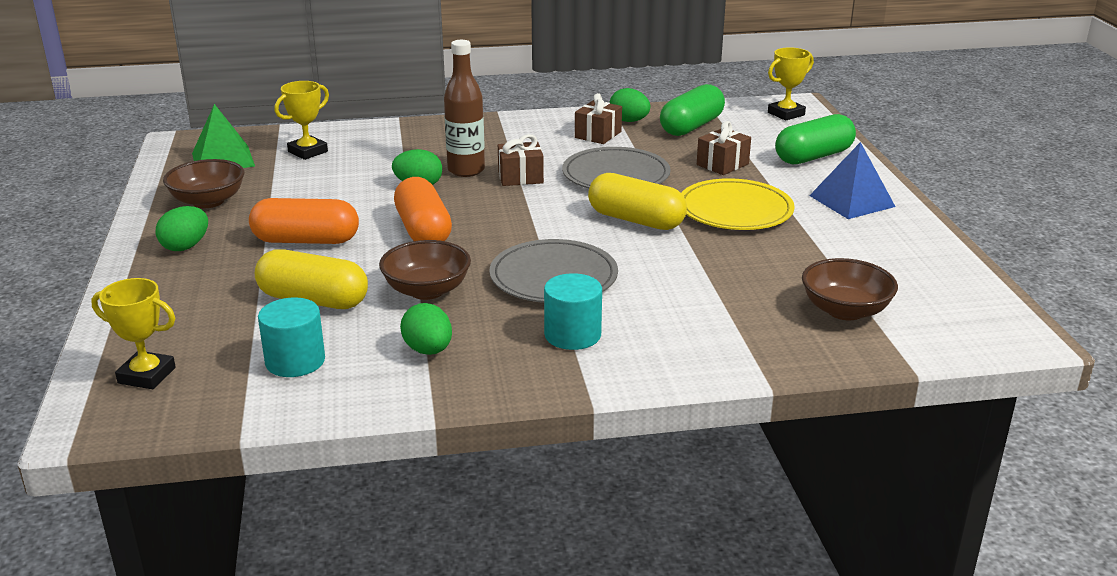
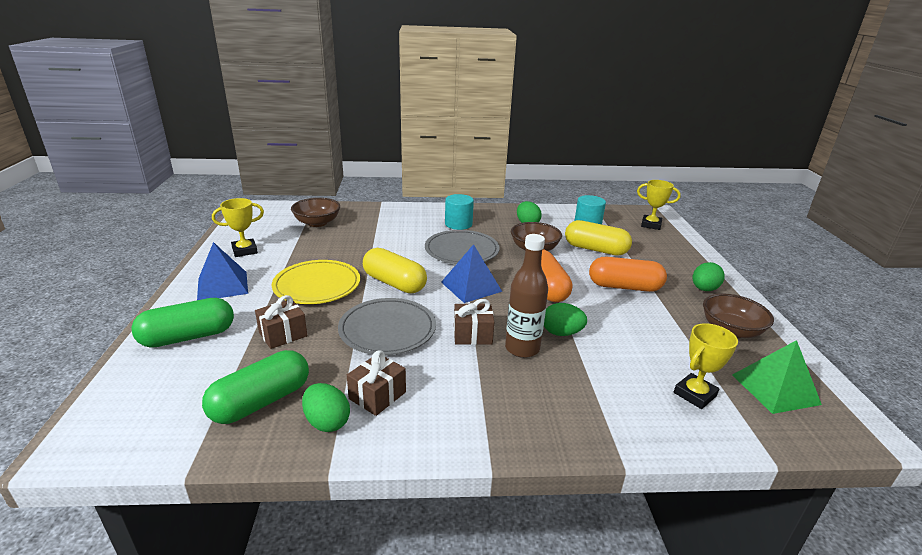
camera: 175 degrees left, 0 degrees up
yellow trophy [768,47,814,121] -> yellow trophy moved to [212,198,264,257]
none -> blue pyramid [441,244,502,303]

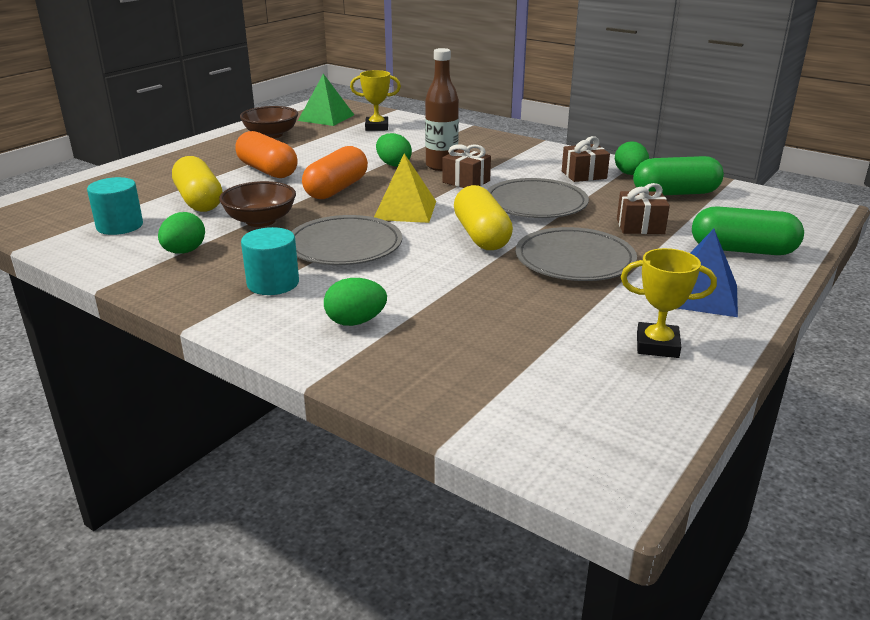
camera: 140 degrees left, 0 degrees up
yellow plate [272,260,360,304] -> grey plate [516,227,637,281]
brown bowl [291,198,340,227] -> none
blue pyramid [441,244,502,303] -> yellow pyramid [374,154,436,223]
yellow trophy [637,180,681,230] -> none
green egg [693,262,725,291] -> green egg moved to [324,278,387,326]

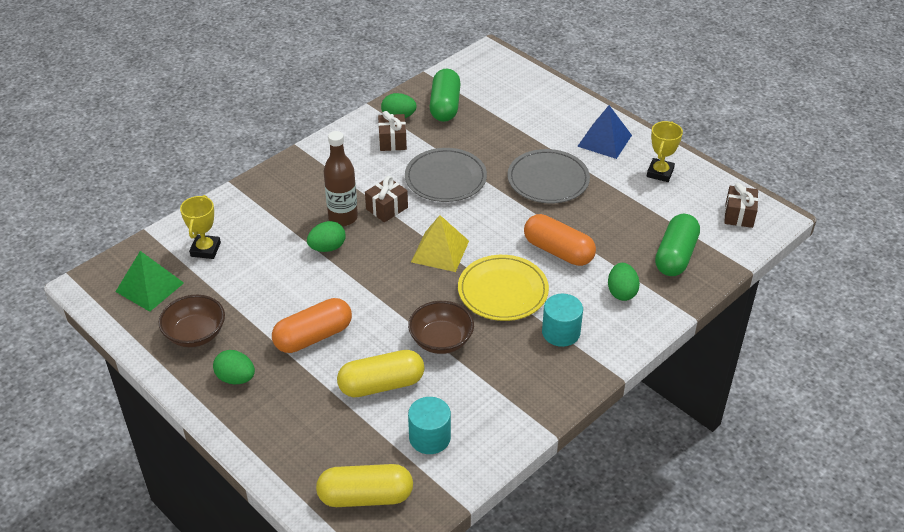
camera: 80 degrees left, 15 degrees up
green egg [158,212,205,254] -> green egg moved to [213,350,255,385]
grey plate [291,215,402,265] -> yellow plate [458,255,549,321]
orange capsule [302,146,368,199] -> orange capsule moved to [524,214,596,266]
yellow capsule [454,185,513,250] -> yellow capsule moved to [316,464,413,507]
brown gift [617,183,670,234] -> brown gift moved to [724,183,758,228]
green capsule [692,206,804,255] -> green capsule moved to [655,214,700,276]

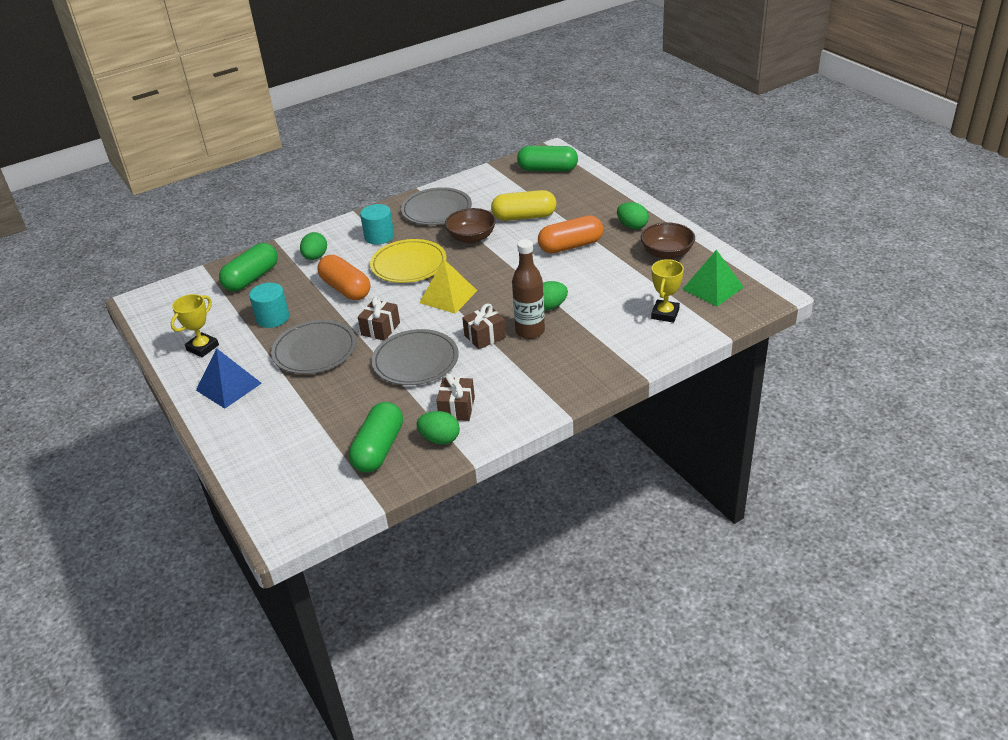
camera: 165 degrees left, 5 degrees down
yellow capsule [316,464,413,507] -> green capsule [517,146,578,172]
turquoise cylinder [408,397,451,454] -> turquoise cylinder moved to [249,283,289,328]
brown gift [724,183,758,228] -> brown gift moved to [358,296,400,341]
none -> grey plate [401,187,472,225]

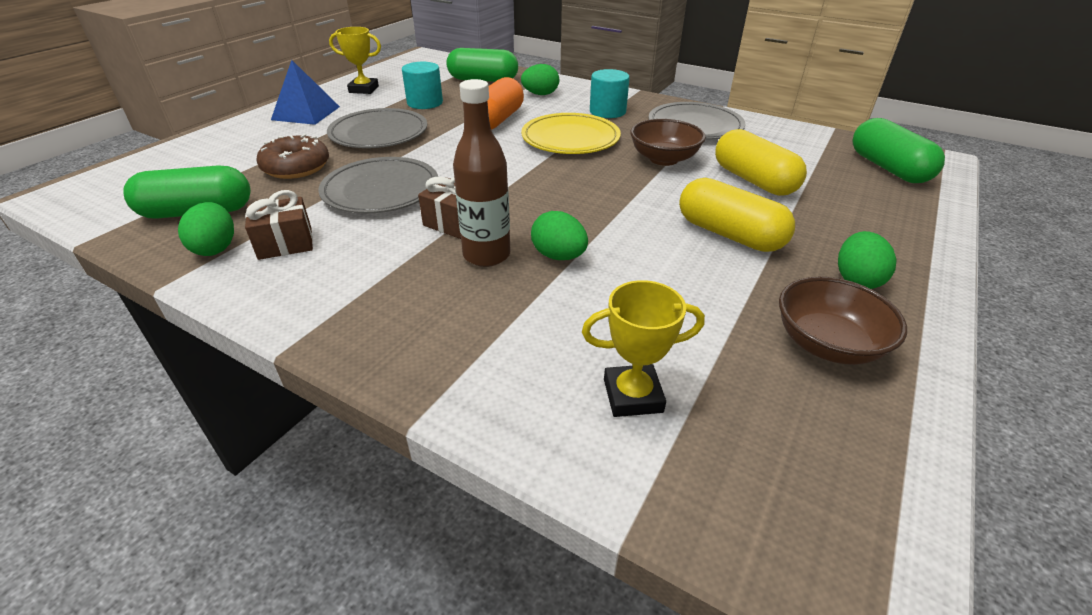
camera: 60 degrees right, 0 degrees up
brown gift [358,296,400,341] -> none
yellow pyramid [419,259,477,314] -> none
orange capsule [538,215,603,253] -> yellow capsule [679,178,795,252]
green pyramid [682,250,744,306] -> none
none -> brown donut [256,134,329,179]

